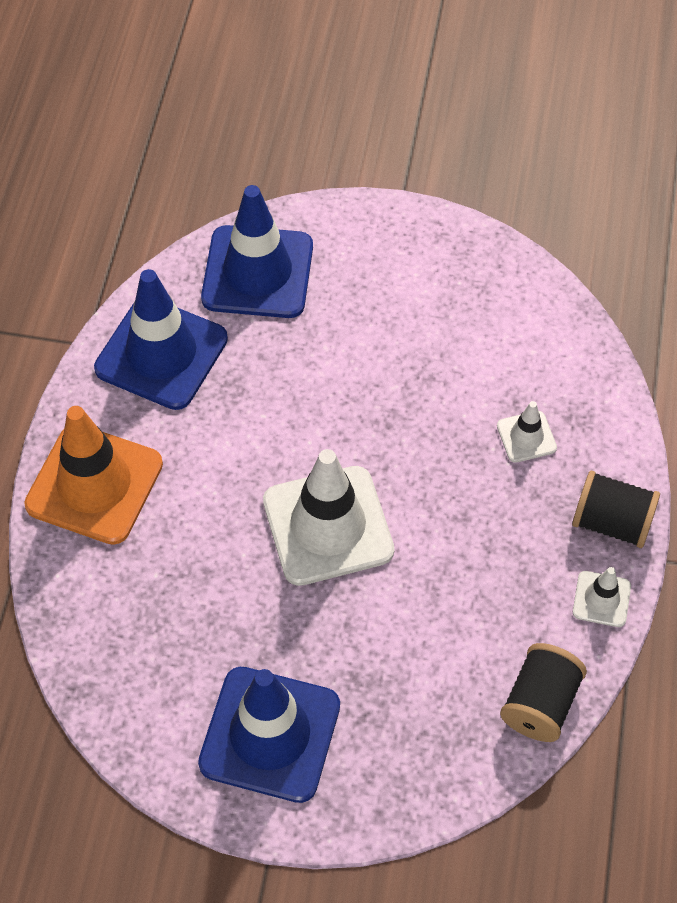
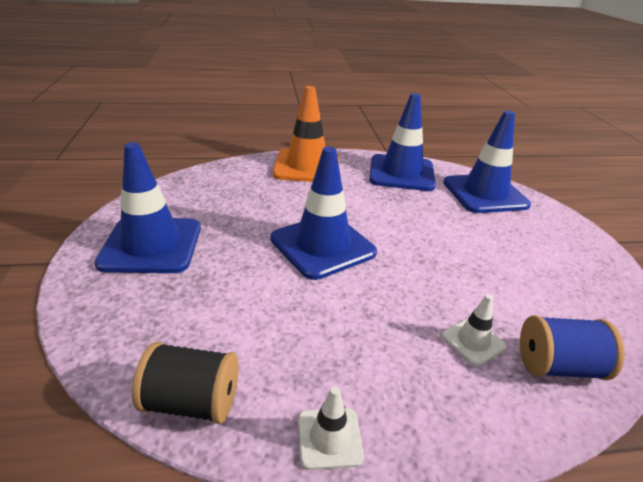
camera: 70 degrees right, 25 degrees down
white traffic cone [263,449,394,586] -> blue traffic cone [270,147,377,280]
black spool [572,471,660,548] -> none
none -> blue spool [520,316,625,380]

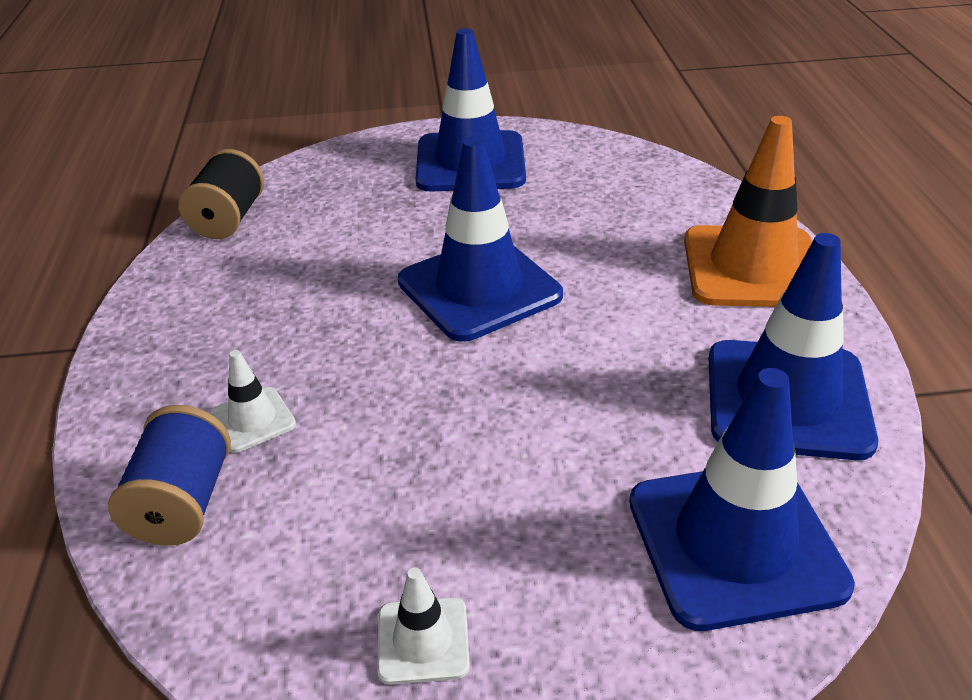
camera: 95 degrees right, 5 degrees up
white traffic cone [298,387,364,470] -> white traffic cone moved to [377,567,470,684]

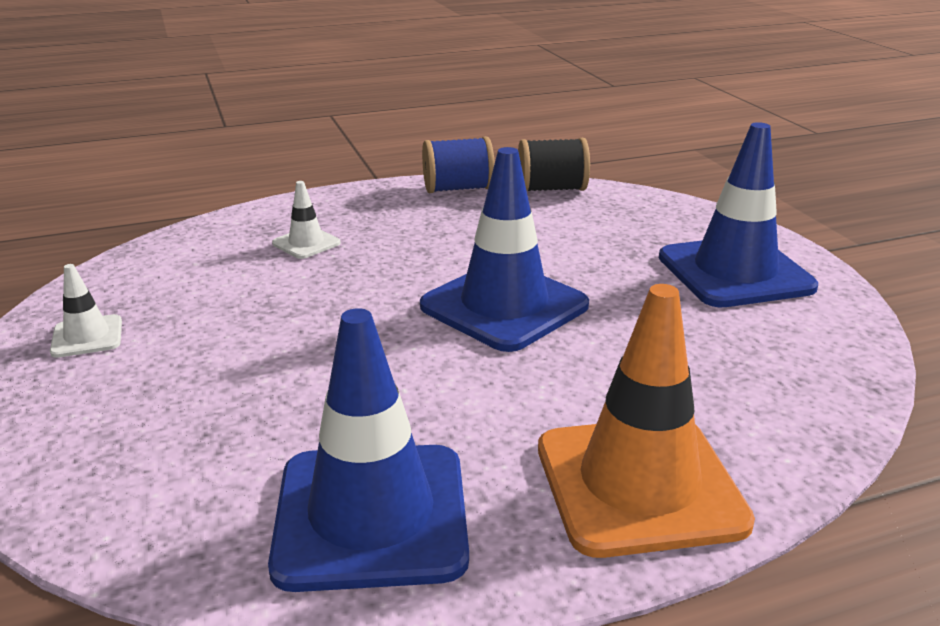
camera: 75 degrees right, 10 degrees down
blue spool [108,405,231,546] -> blue spool moved to [422,136,495,193]
blue traffic cone [629,368,855,631] -> none

